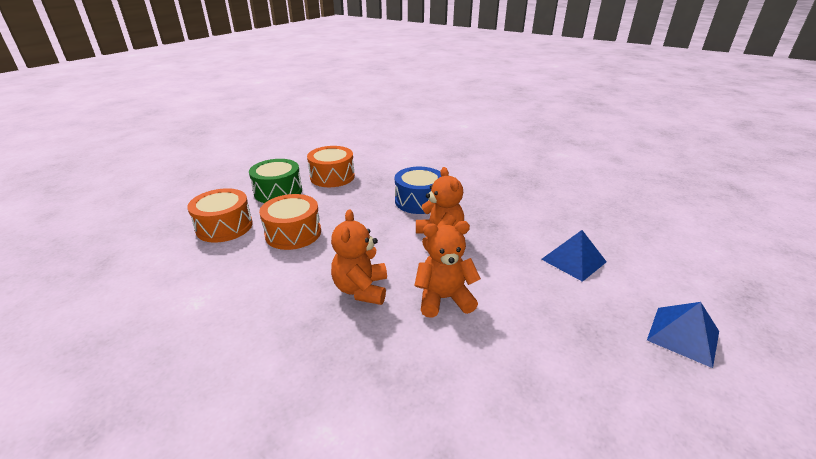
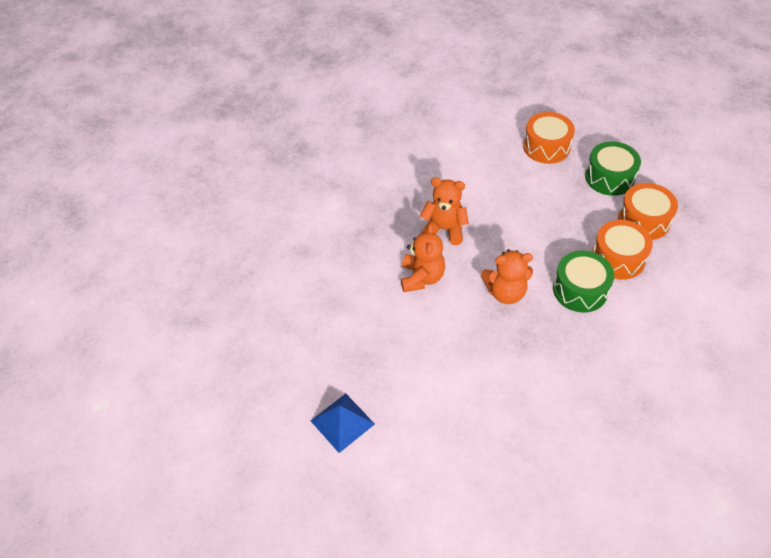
camera: 105 degrees right, 20 degrees up
orange drum [259,194,321,250] -> orange drum moved to [592,220,653,280]
blue drum [395,167,441,214] -> green drum [553,250,614,312]
blue pyramid [541,230,607,282] -> none

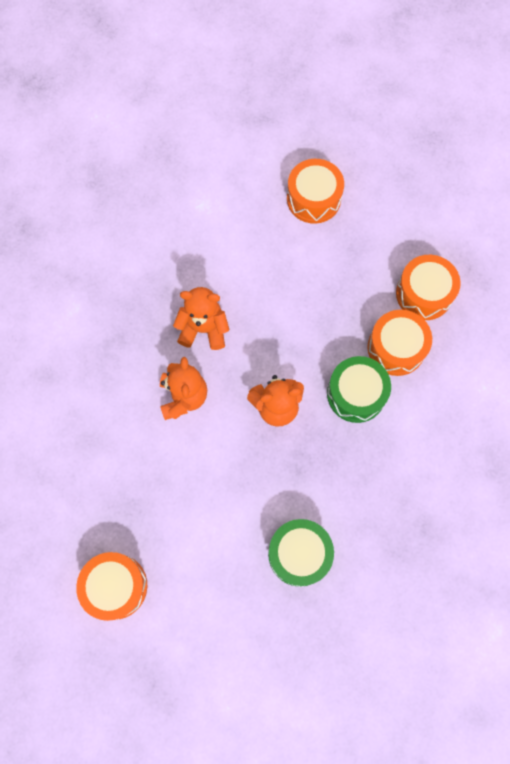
camera: 10 degrees left, 20 degrees up
blue pyramid [311,394,375,453] -> orange drum [76,552,147,621]
green drum [585,142,641,196] -> green drum moved to [268,519,334,587]

